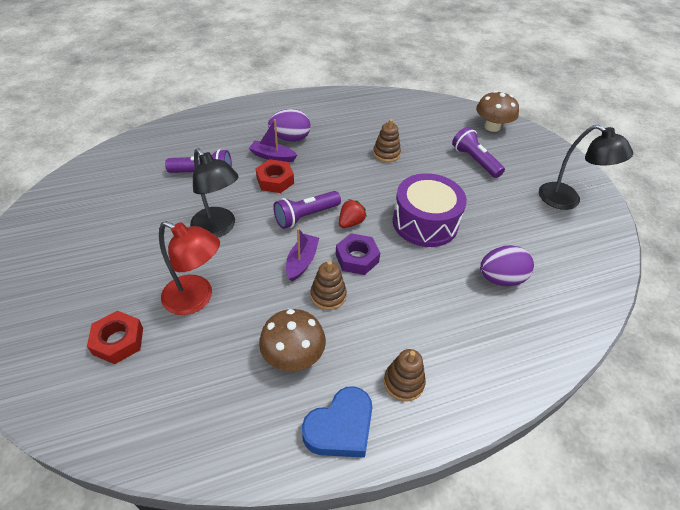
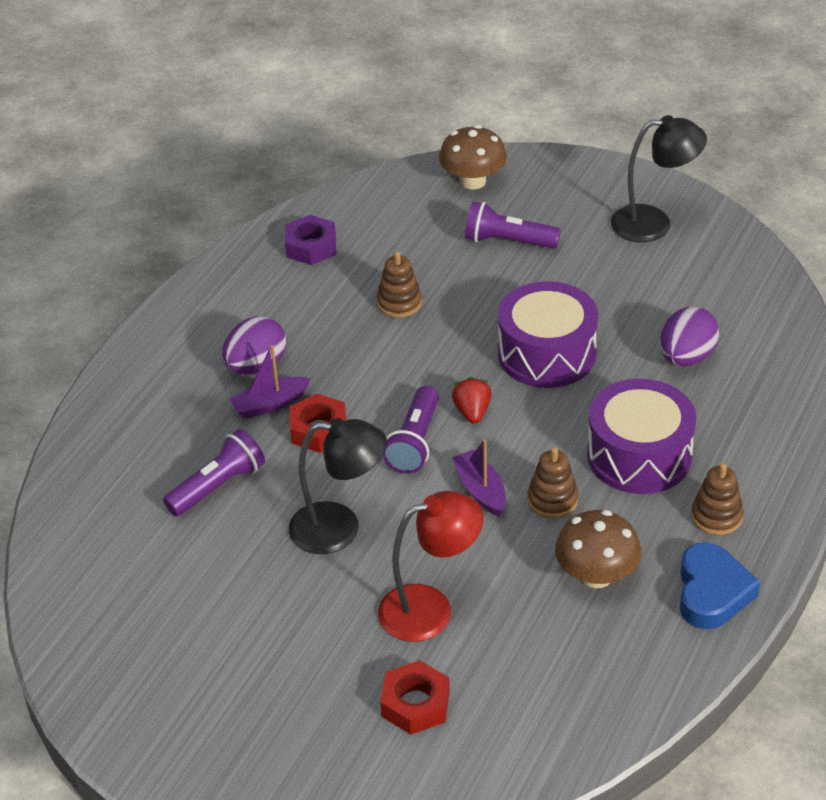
camera: 40 degrees left, 5 degrees down
purple nut [336,233,380,275] -> purple nut moved to [285,215,336,265]
none -> purple drum [587,379,696,494]

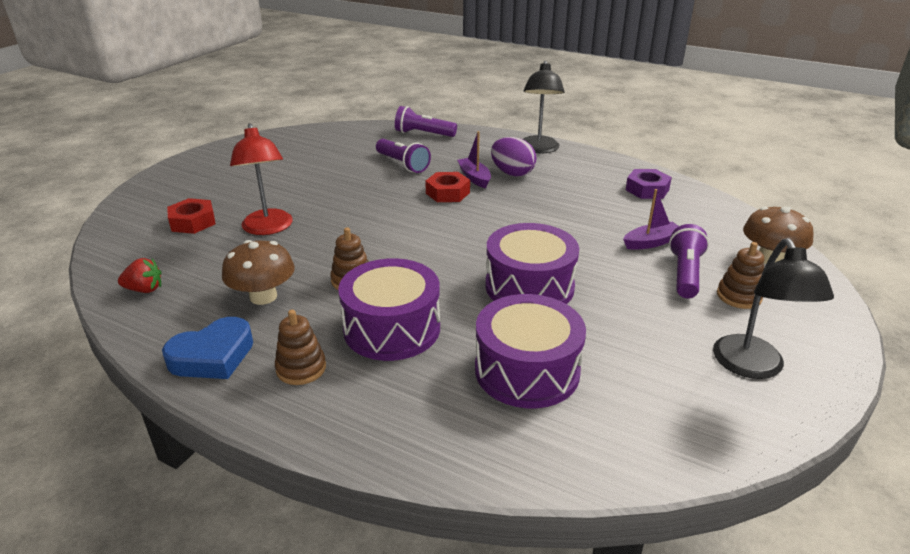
camera: 90 degrees right, 10 degrees down
black lamp [289,418,387,554] -> black lamp moved to [523,61,565,153]
brown stacking toy [377,251,422,318] -> brown stacking toy moved to [717,242,764,309]
purple flashlight [383,386,439,474] -> purple flashlight moved to [395,106,457,137]
red strawberry [452,377,492,424] -> red strawberry moved to [118,258,162,293]
purple boat [452,439,506,516] -> purple boat moved to [623,189,679,250]
purple egg [660,307,719,366] -> purple drum [475,294,586,408]
blue heart [680,543,760,629] -> blue heart turned 45 degrees counterclockwise [162,317,253,379]

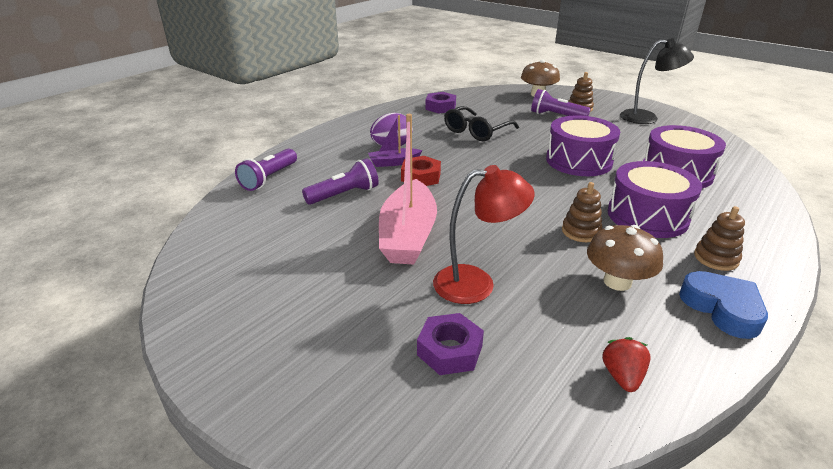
camera: 80 degrees left, 0 degrees up
red nut [167,198,215,234] -> purple nut [417,313,484,375]
black lamp [523,61,565,153] -> none
purple boat [623,189,679,250] -> none
none -> pink boat [379,114,437,265]
none -> black glasses [444,106,519,141]

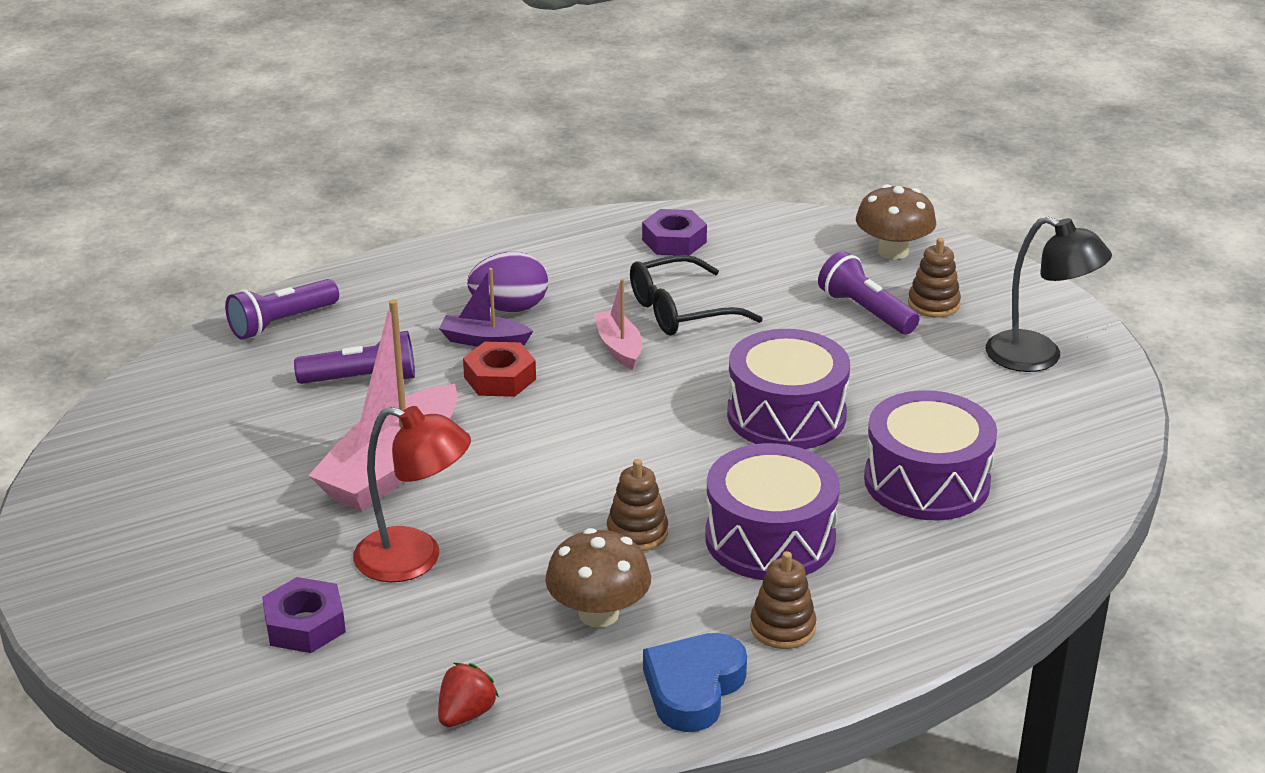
camera: 25 degrees right, 0 degrees up
blue heart [679,271,768,339] -> blue heart turned 150 degrees counterclockwise [643,633,747,732]
none -> pink boat [594,279,642,370]

